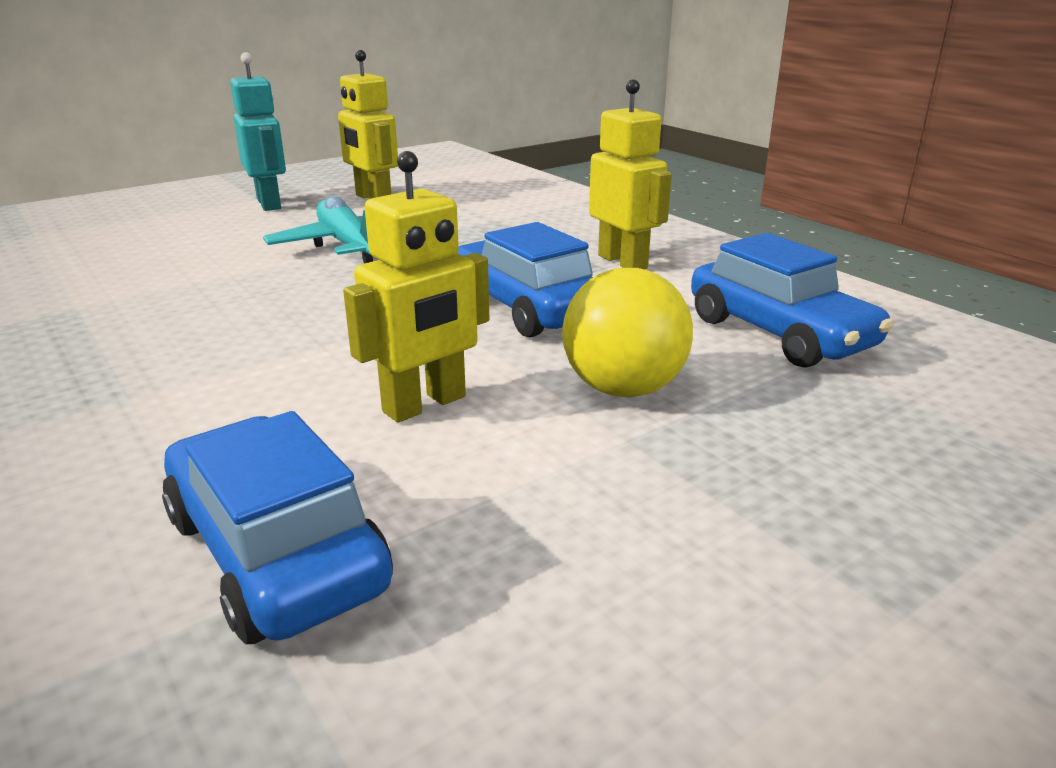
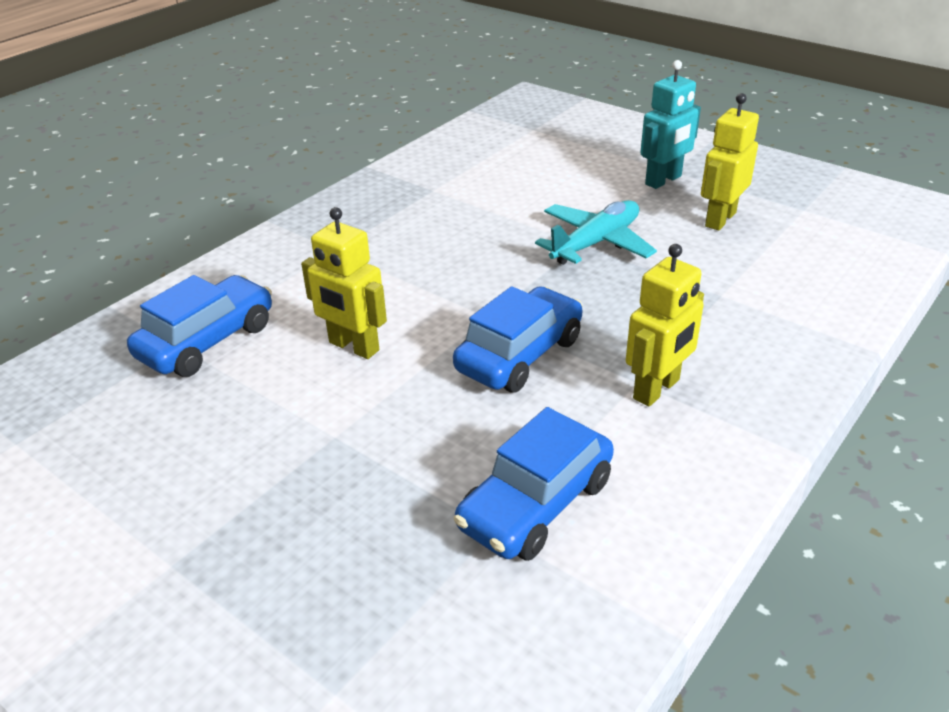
camera: 75 degrees right, 10 degrees up
yellow ball [562,268,693,398] -> none

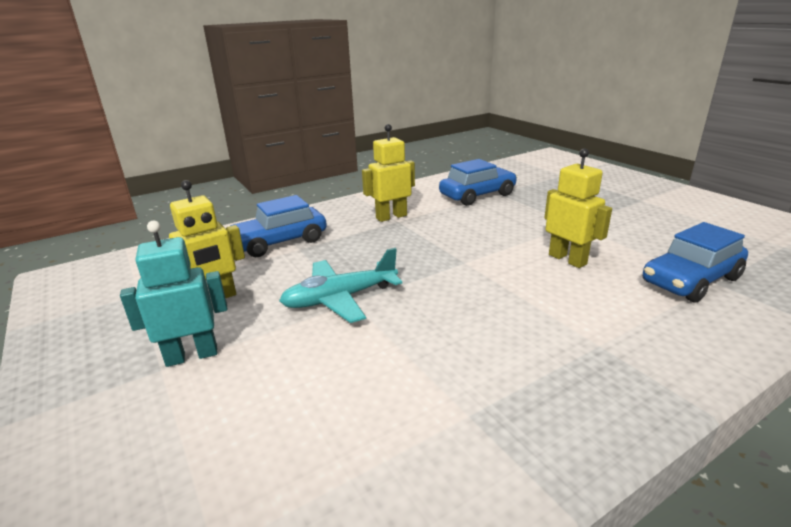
camera: 160 degrees left, 10 degrees down
blue car [453,286,583,392] -> blue car moved to [231,195,327,257]

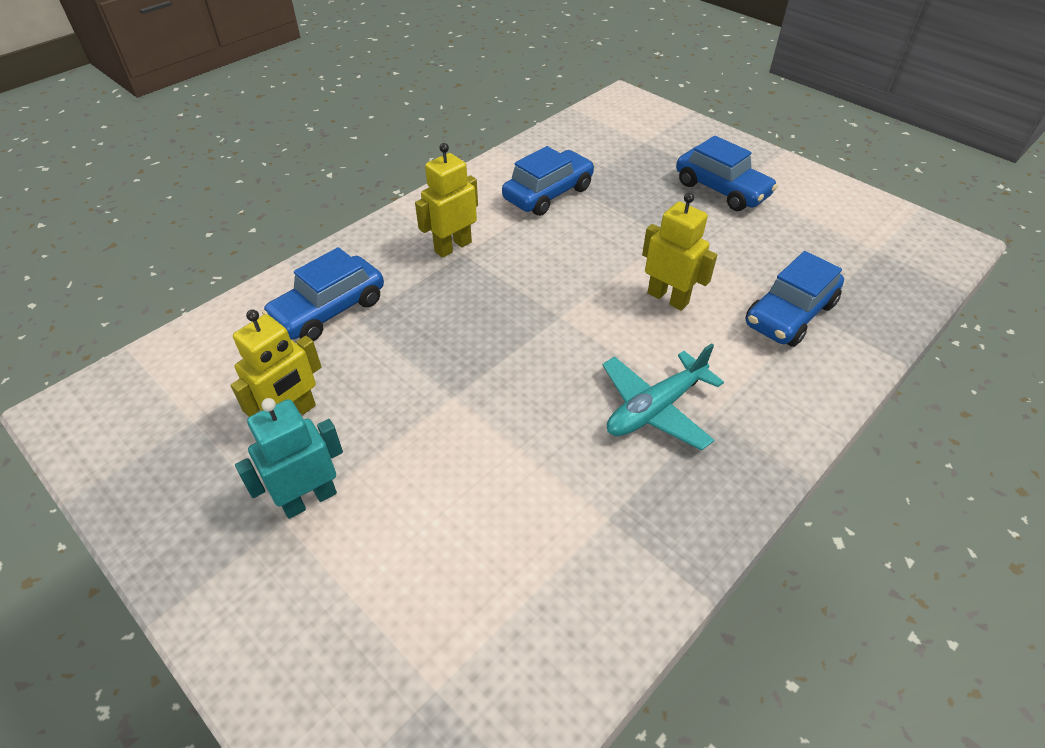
camera: 15 degrees left, 20 degrees up
turquoise plane [279,248,402,323] -> turquoise plane moved to [602,343,724,450]
none -> blue car [676,136,778,211]

